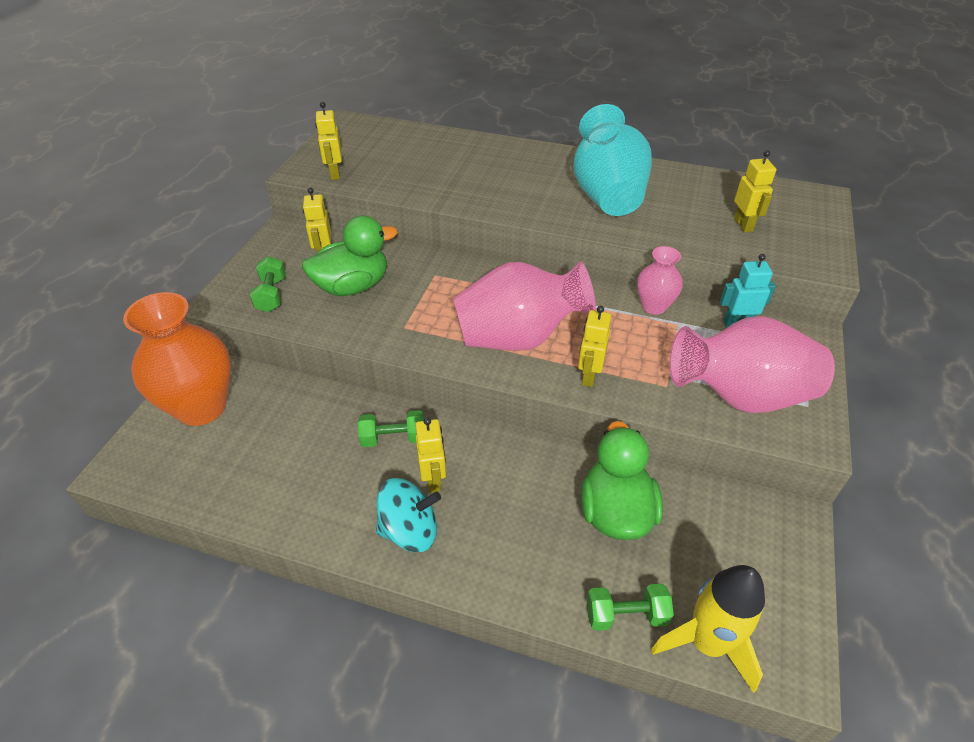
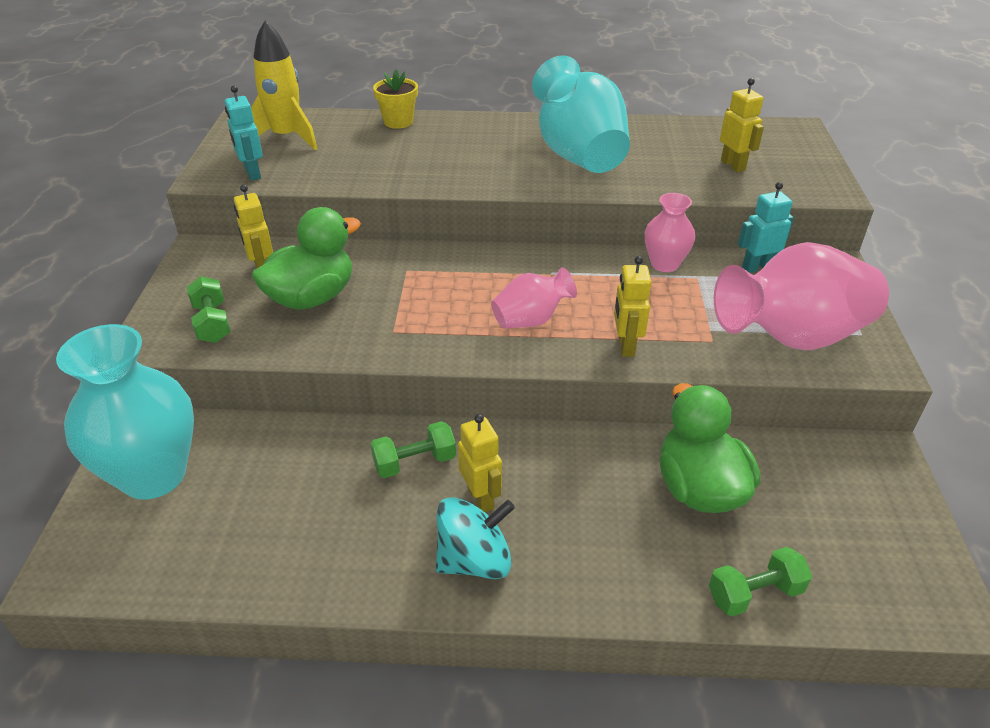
camera: 15 degrees left, 5 degrees down
orange vase [123,292,231,426] -> turquoise vase [56,324,194,500]
yellow robot [315,102,342,180] -> turquoise robot [225,86,263,181]
pink vase [453,261,596,351] -> pink vase [491,267,577,329], size x0.53
yellow rocket [651,565,765,693] -> yellow rocket moved to [251,20,318,150]
none -> yellow flower pot [373,69,418,129]

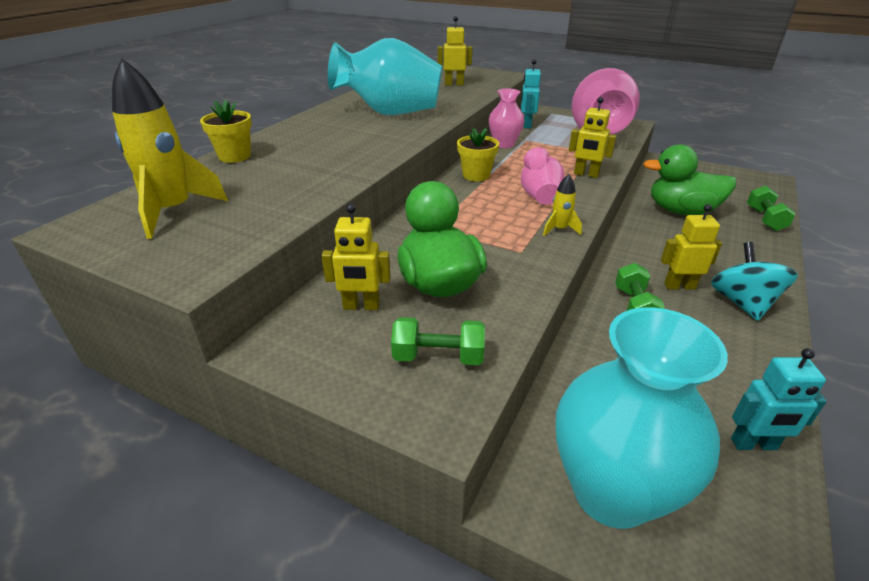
camera: 65 degrees left, 5 degrees down
turquoise robot [225,86,263,181] -> turquoise robot moved to [731,348,827,450]
none -> yellow flower pot [457,128,499,181]
none -> yellow rocket [543,174,582,236]

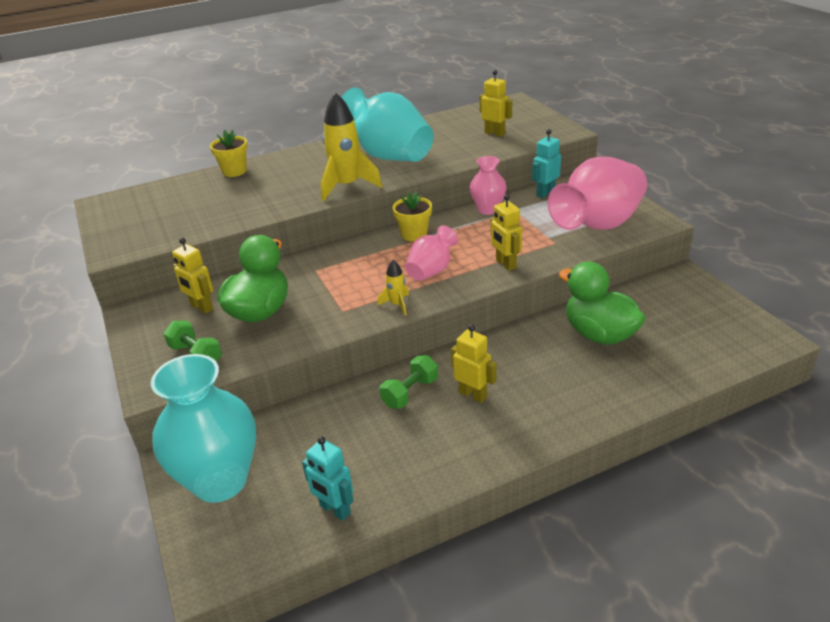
camera: 40 degrees right, 0 degrees up
yellow rocket [112,58,228,239] -> yellow rocket moved to [321,92,382,201]
turquoise spinning top [711,242,798,321] -> none
green dumbbell [747,185,796,231] -> none

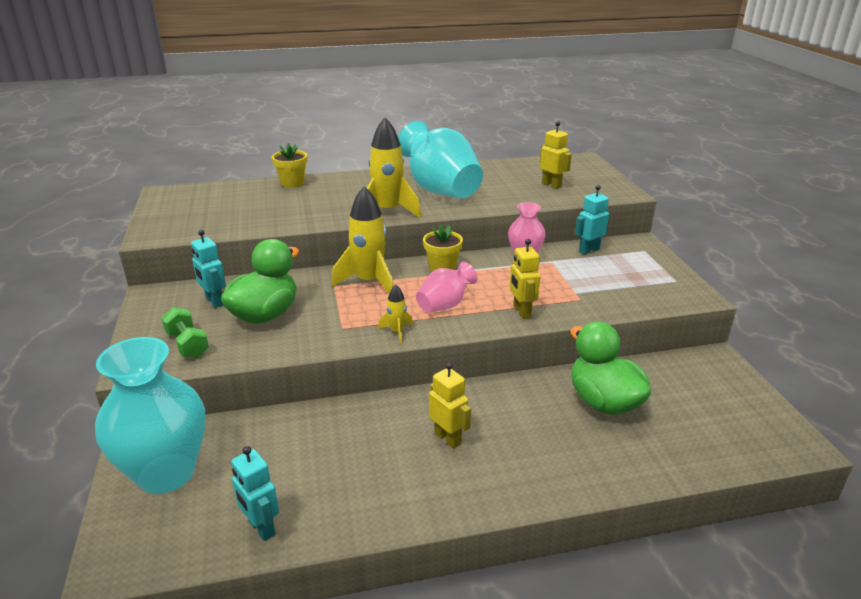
camera: 10 degrees right, 5 degrees down
yellow robot [172,238,213,314] -> turquoise robot [191,230,226,308]
green dumbbell [380,355,438,409] -> none
pink vase [548,157,647,230] -> none
none -> yellow rocket [332,186,393,294]

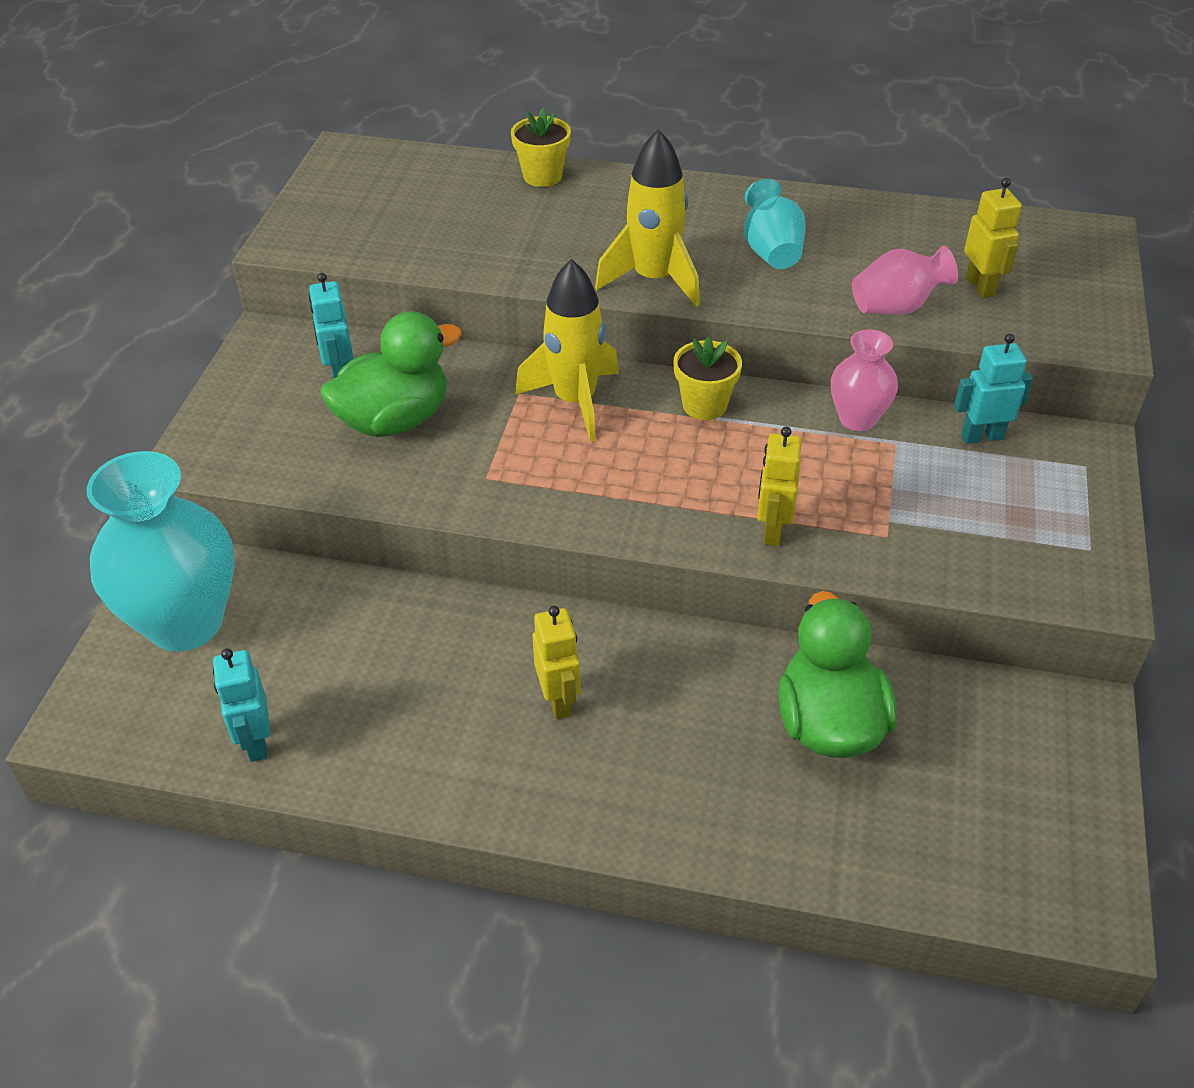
camera: 25 degrees right, 15 degrees up
green dumbbell [161,307,209,358] -> none
yellow rocket [378,285,413,344] -> none
turquoise vase [398,121,483,198] -> turquoise vase [744,179,806,269], size x0.53
pink vase [416,262,477,313] -> pink vase moved to [852,246,958,314]

